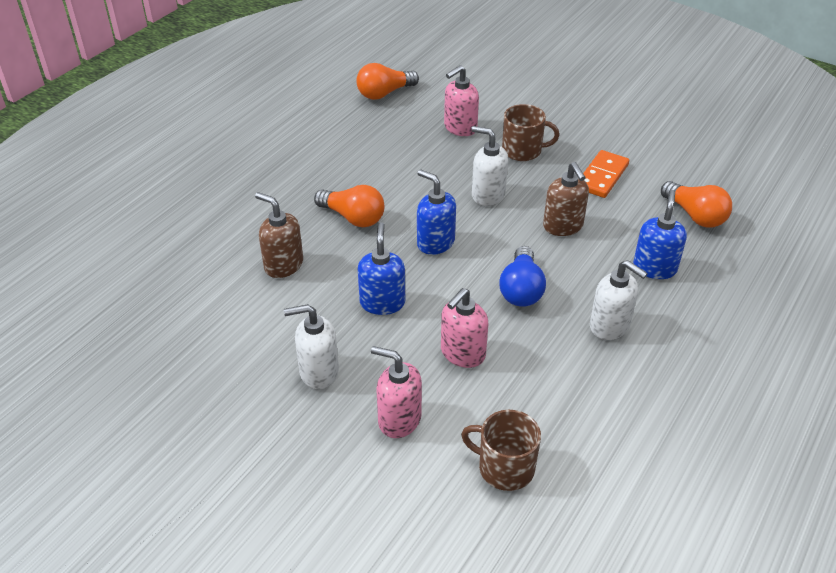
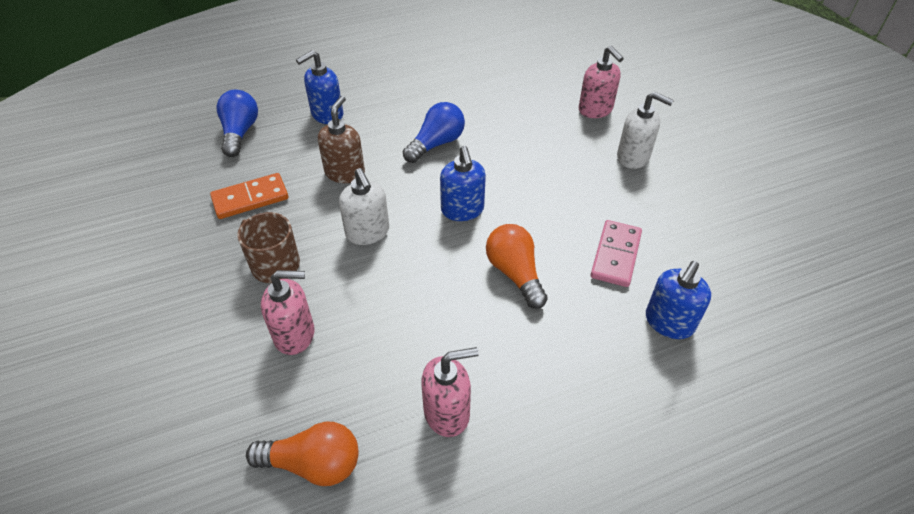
camera: 145 degrees left, 5 degrees up
brown soap dispenser [255,192,303,278] -> pink domino [591,220,642,287]
blue soap dispenser [358,222,405,315] -> blue soap dispenser moved to [646,261,711,339]
pink soap dispenser [441,288,488,368] -> pink soap dispenser moved to [421,347,479,437]
brown mug [461,410,541,491] -> none
white soap dispenser [590,260,648,340] -> none
orange light bulb [661,181,732,228] -> blue light bulb [217,90,258,157]

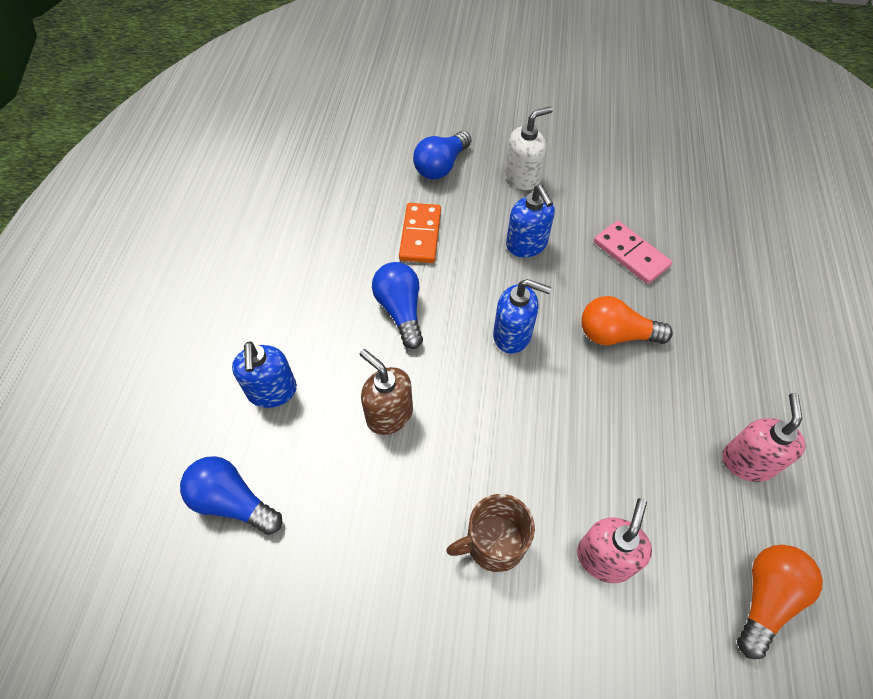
camera: 60 degrees left, 10 degrees up
orange domino [210,173,288,219] -> orange domino moved to [399,203,441,263]
white soap dispenser [339,168,389,245] -> none
pink soap dispenser [579,46,624,118] -> blue light bulb [413,131,471,180]
blue soap dispenser [646,261,711,339] -> blue soap dispenser moved to [506,185,555,257]

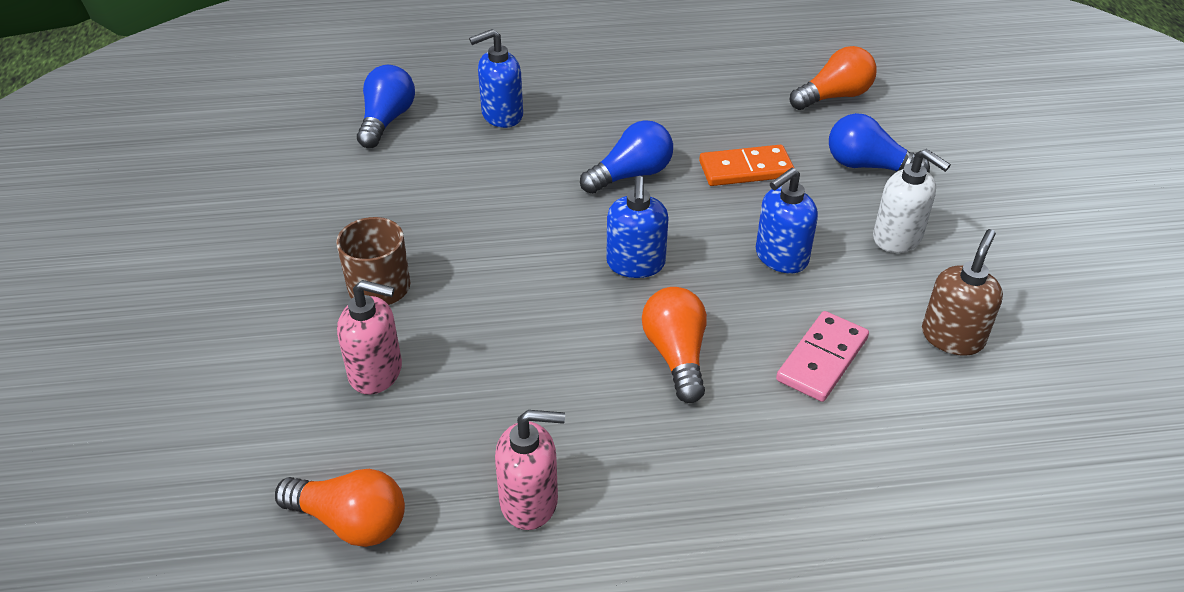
camera: 75 degrees right, 15 degrees down
brown soap dispenser [360,349,413,435] -> brown soap dispenser moved to [922,229,1003,356]
none -> orange light bulb [790,46,877,110]

